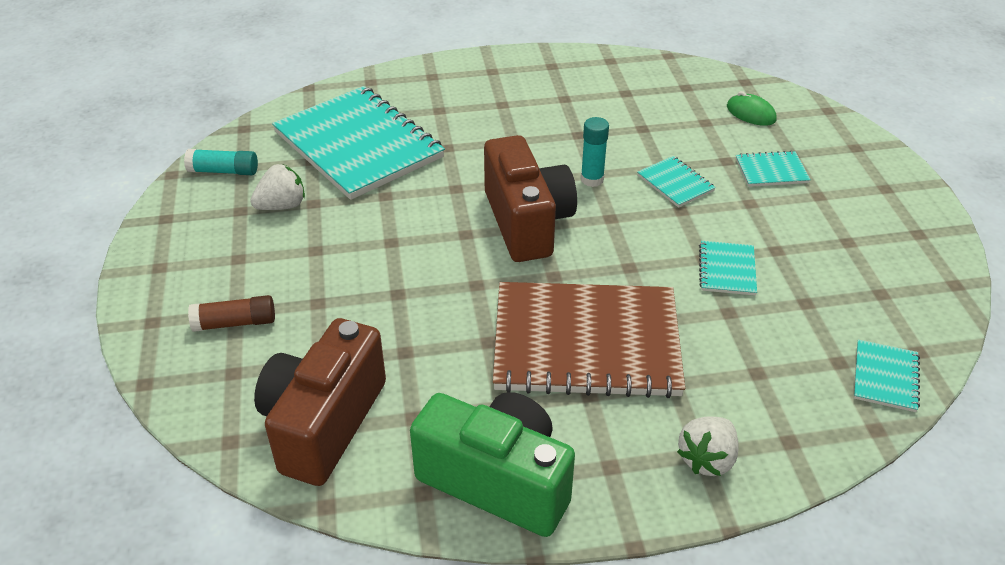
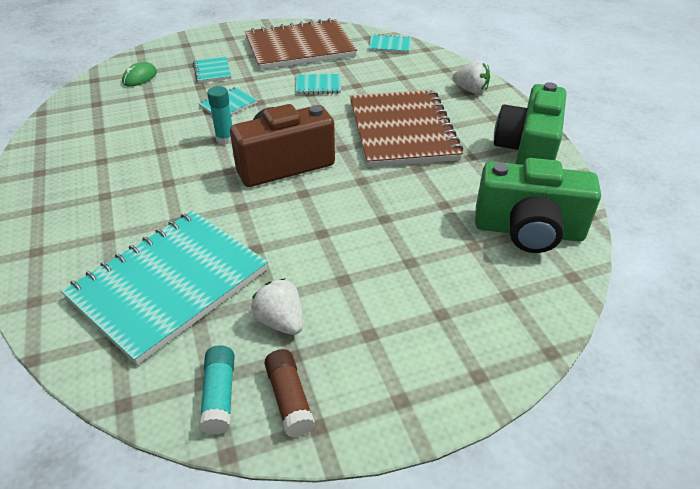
camera: 100 degrees left, 0 degrees up
brown glue stick [188,295,275,332] -> brown glue stick moved to [264,349,315,437]
brown camera [254,318,386,486] -> green camera [475,158,601,253]
none -> brown notebook [245,18,357,70]

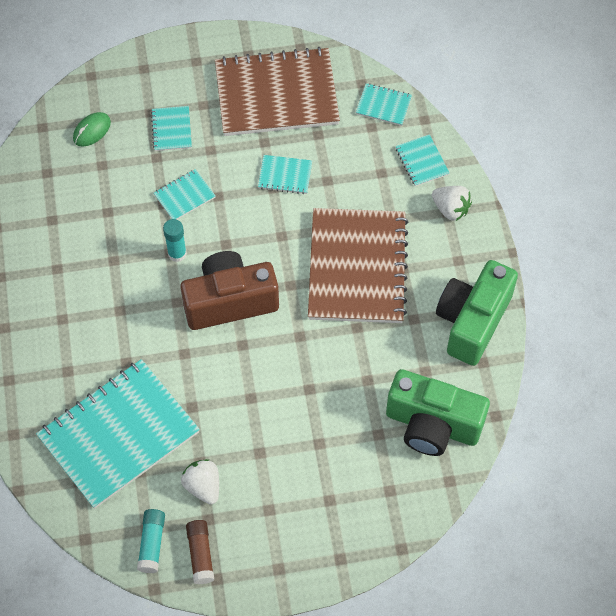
camera: 10 degrees right, 20 degrees up
none -> turquoise notebook [395,134,449,186]

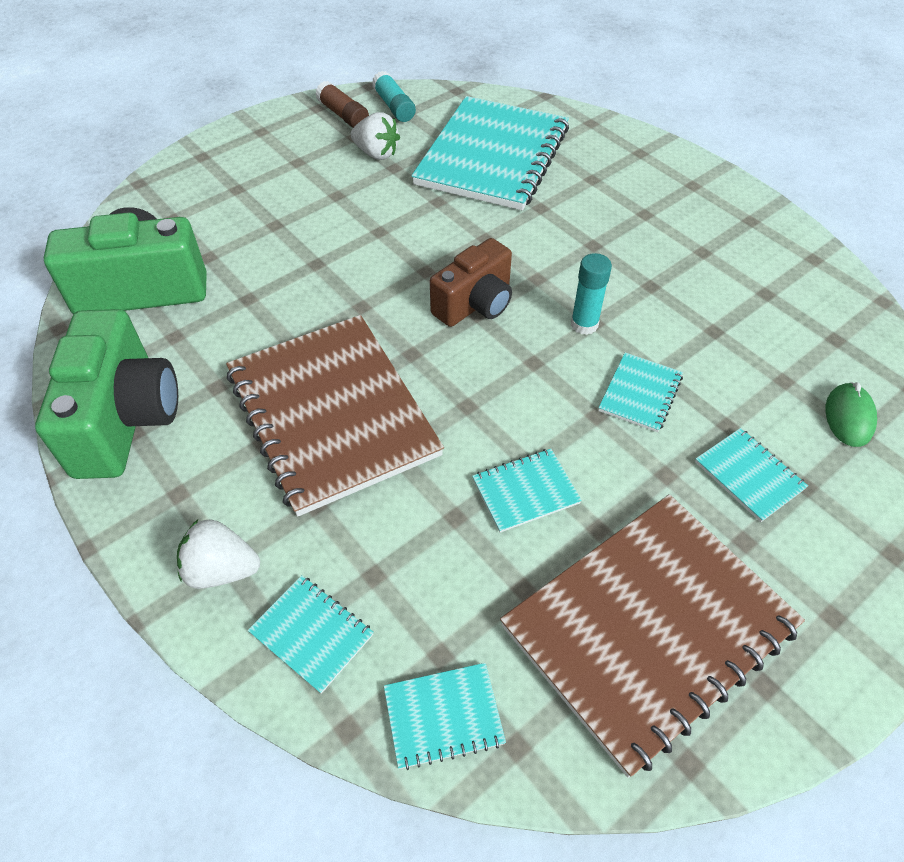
camera: 150 degrees right, 10 degrees down
brown camera [180,251,279,330] -> brown camera [430,238,512,327], size x0.66

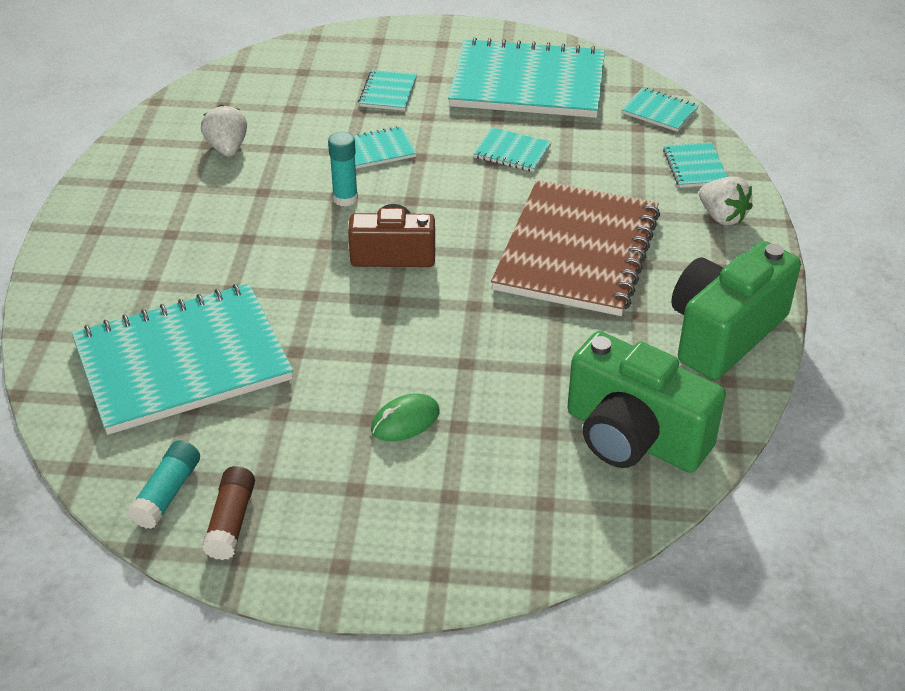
camera: 135 degrees left, 10 degrees down
white strawberry [351,112,400,160] -> white strawberry moved to [201,104,247,157]
brown notebook [500,494,805,778] -> turquoise notebook [448,37,605,118]
green mouse [826,382,877,447] -> green mouse moved to [371,393,440,441]

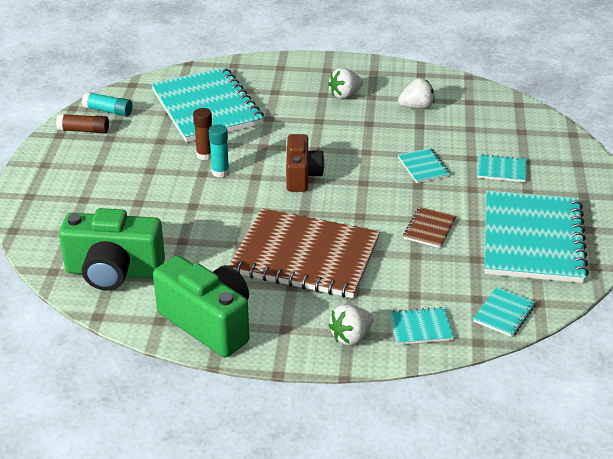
camera: 90 degrees right, 5 degrees down
turquoise glue stick [328,132,358,207] -> turquoise glue stick moved to [209,124,229,178]
green mouse [371,393,440,441] -> none
turquoise notebook [473,128,551,172] -> brown notebook [403,207,456,248]
green camera [568,331,726,472] -> green camera turned 120 degrees counterclockwise [59,208,165,291]
none -> brown glue stick [193,108,212,160]
none -> white strawberry [328,68,363,99]

